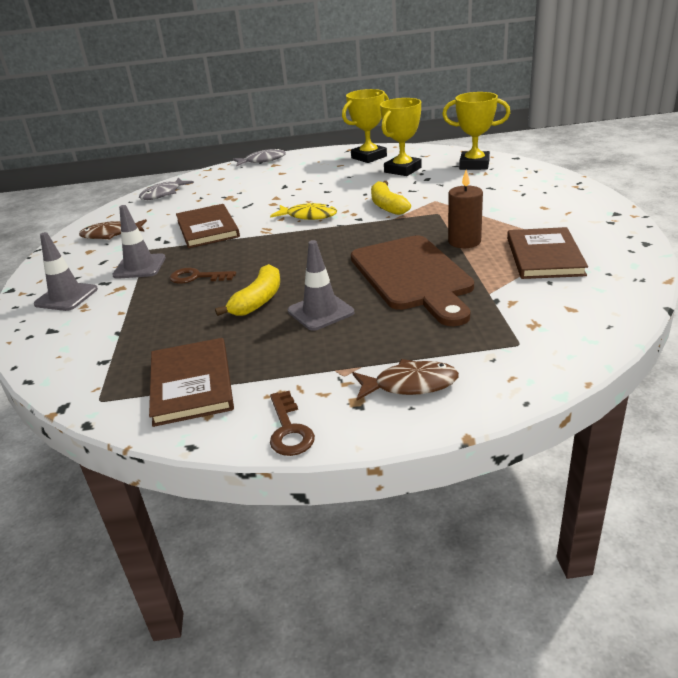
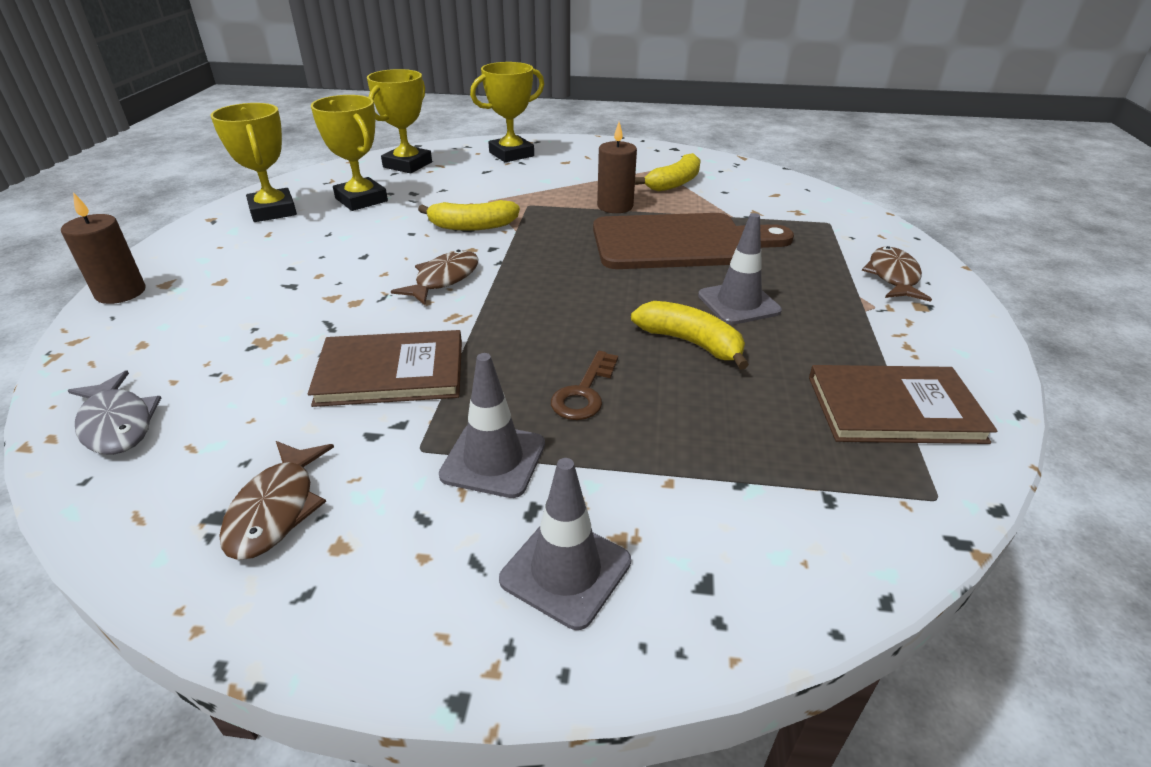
camera: 80 degrees left, 5 degrees up
grey fish [233,148,286,166] -> brown candle [61,192,146,304]
yellow fish [270,203,337,220] -> brown fish [391,250,479,305]
brown key [270,391,315,456] -> none
brown book [507,227,588,279] -> yellow banana [635,153,701,191]
none -> yellow trophy [470,62,544,162]

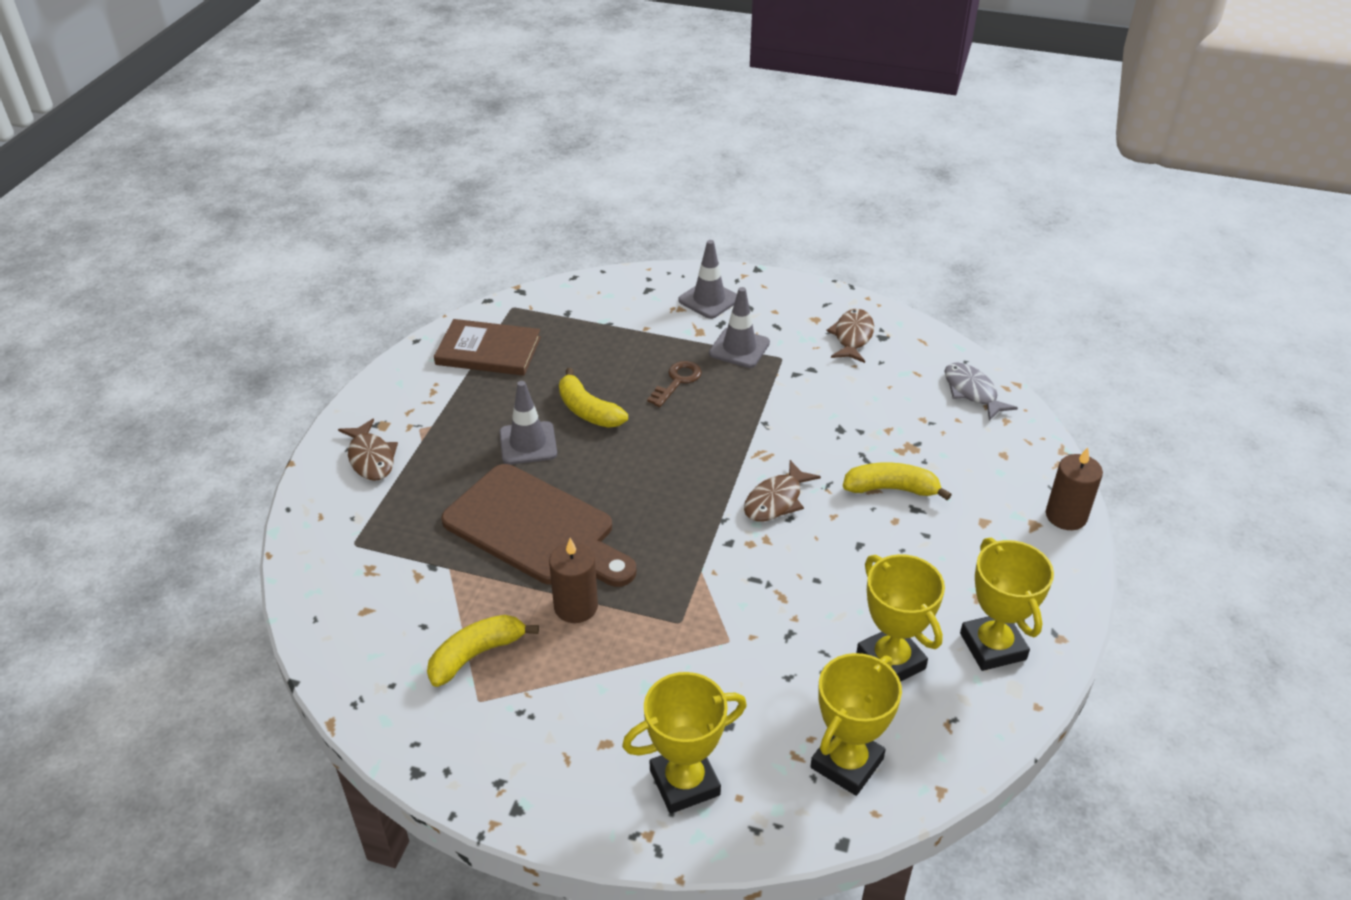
camera: 170 degrees left, 5 degrees up
brown book [308,330,462,407] -> none
yellow banana [418,200,520,231] -> yellow banana moved to [843,462,952,500]
brown cutting board [593,213,794,269] -> brown cutting board turned 150 degrees counterclockwise [441,464,636,587]
brown fish [862,246,932,302] -> brown fish turned 45 degrees counterclockwise [338,419,398,481]

